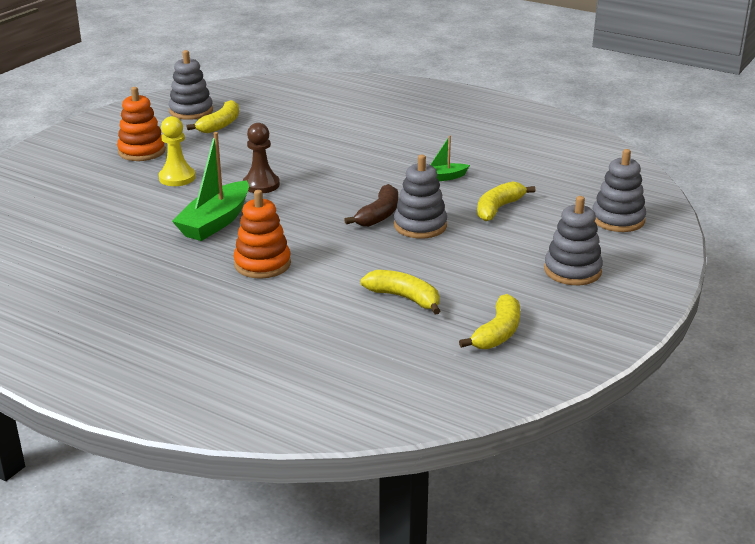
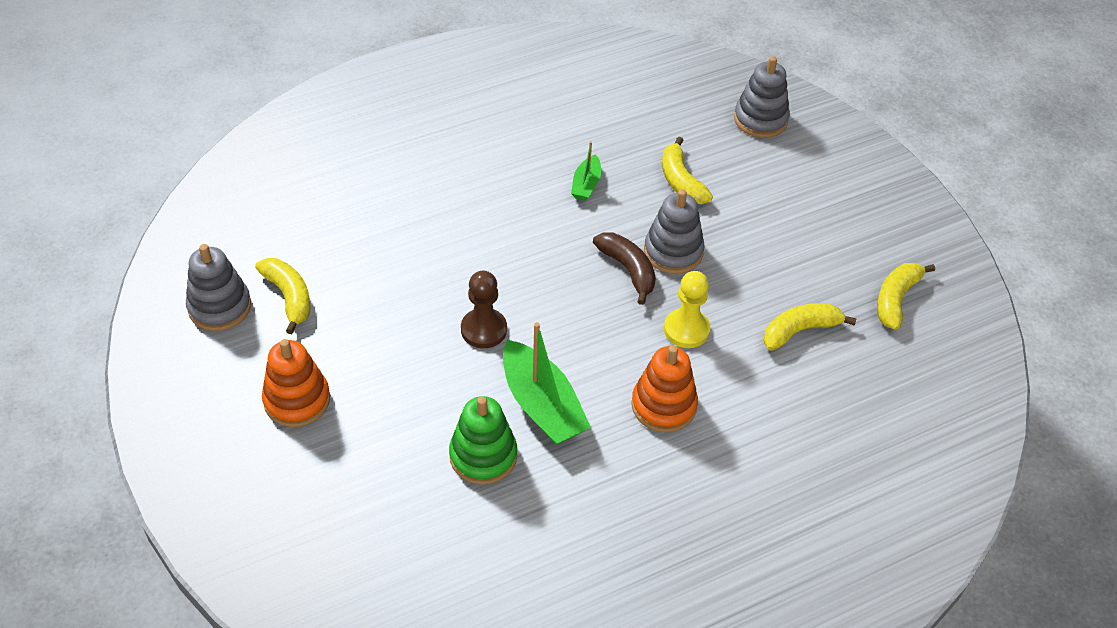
camera: 60 degrees left, 20 degrees up
yellow pawn [159,116,196,186] -> yellow pawn moved to [664,271,710,348]
yellow banana [459,294,520,349] -> yellow banana turned 120 degrees counterclockwise [877,263,935,330]
grey stacking toy [544,196,603,285] -> none
none -> green stacking toy [449,396,517,485]

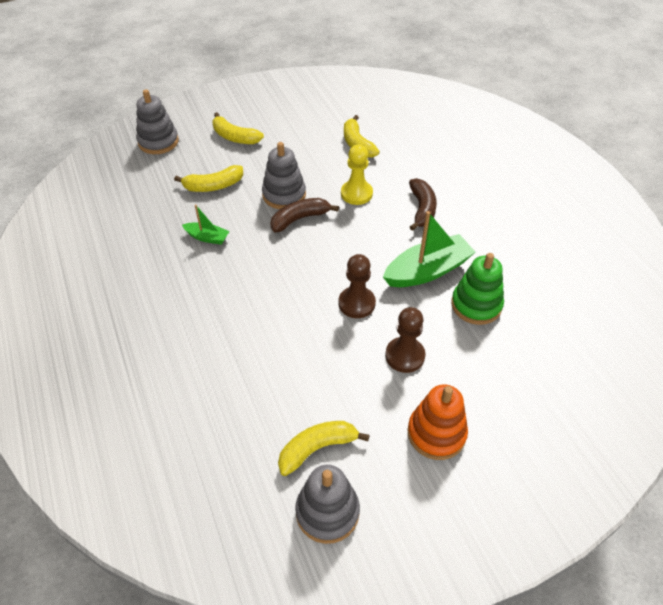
camera: 85 degrees left, 0 degrees up
orange stacking toy [631,345,698,432] -> brown banana [409,178,437,231]
yellow banana [877,263,935,330] -> yellow banana moved to [213,112,264,144]
none -> brown pawn [385,307,425,373]

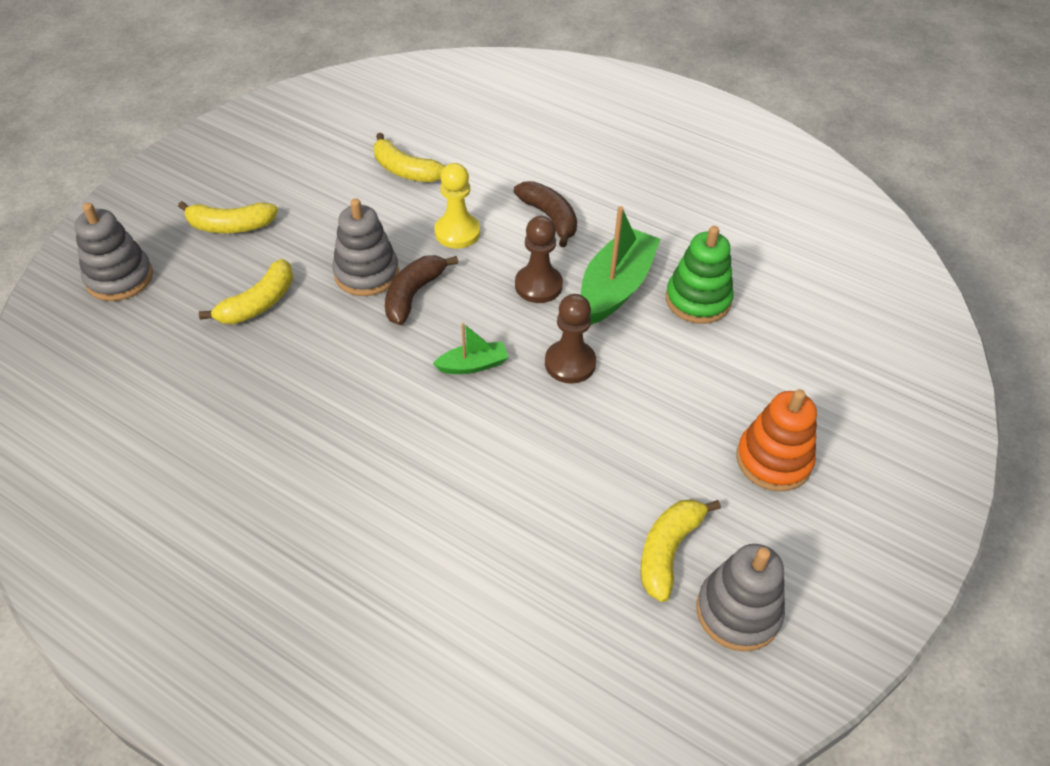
camera: 35 degrees left, 0 degrees up
green boat [182,204,229,245] -> green boat moved to [433,323,509,374]
brown pawn [385,307,425,373] -> brown pawn moved to [515,216,563,303]

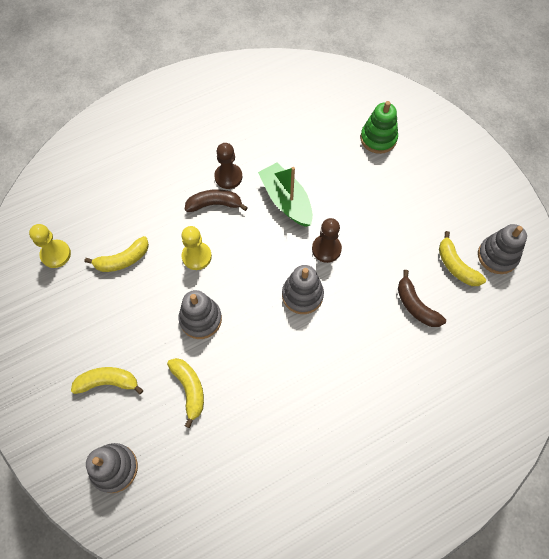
camera: 60 degrees left, 15 degrees up
yellow banana [178,201,278,233] -> yellow banana turned 120 degrees counterclockwise [71,367,144,395]
brown banana [385,255,458,325] -> brown banana moved to [398,270,446,327]
green boat [433,323,509,374] -> grey stacking toy [282,265,324,314]
brown pawn [515,216,563,303] -> brown pawn moved to [214,143,242,189]
green stacking toy [666,226,734,324] -> green stacking toy moved to [360,101,398,154]
orange stacking toy [736,389,817,492] -> none
none -> yellow pawn [29,224,71,268]

